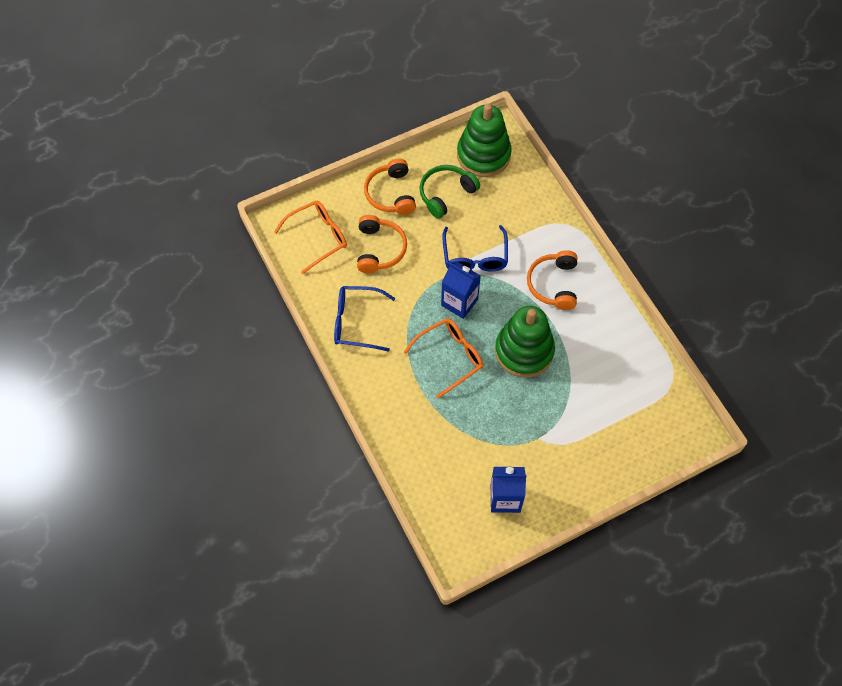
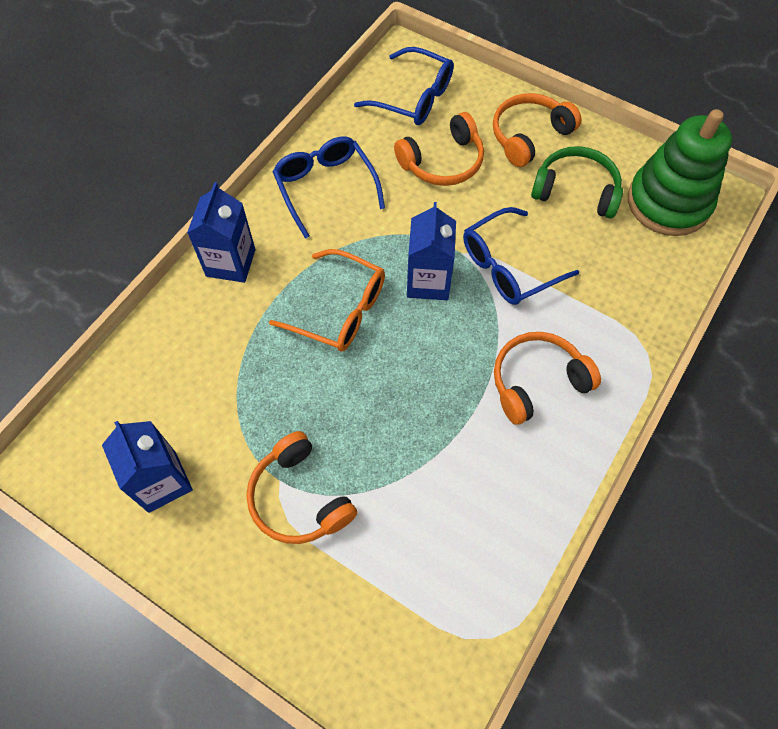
camera: 60 degrees right, 0 degrees up
orange glasses [274,201,347,274] -> blue glasses [354,47,454,125]
green stacking toy [495,306,555,378] -> none
none -> blue carton [187,182,256,283]
none -> orange headphones [246,431,357,544]

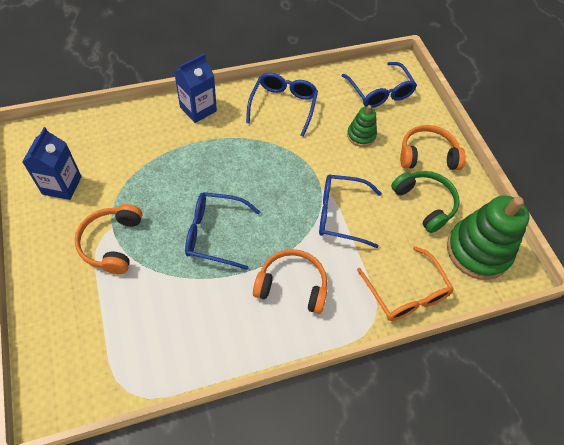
camera: 35 degrees right, 5 degrees down
orange glasses [269,249,385,351] -> orange glasses moved to [357,246,454,321]
orange headphones [394,112,484,186] -> green stacking toy [347,105,377,147]
blue carton [407,202,456,300] -> none
none -> blue glasses [185,192,260,270]

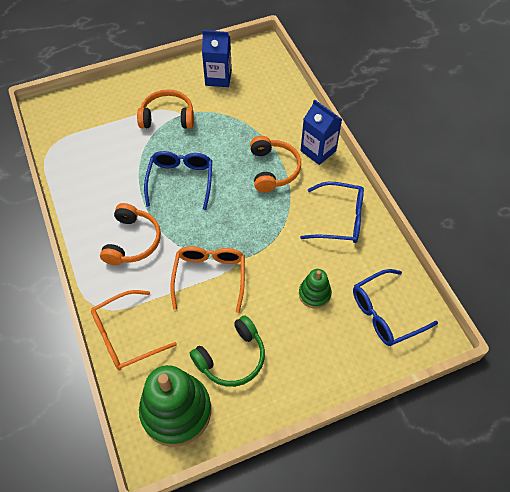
camera: 90 degrees right, 0 degrees up
blue glasses [319,175,382,248] -> orange glasses [170,246,245,313]
orange headphones [400,125,466,170] -> orange headphones moved to [250,136,301,192]

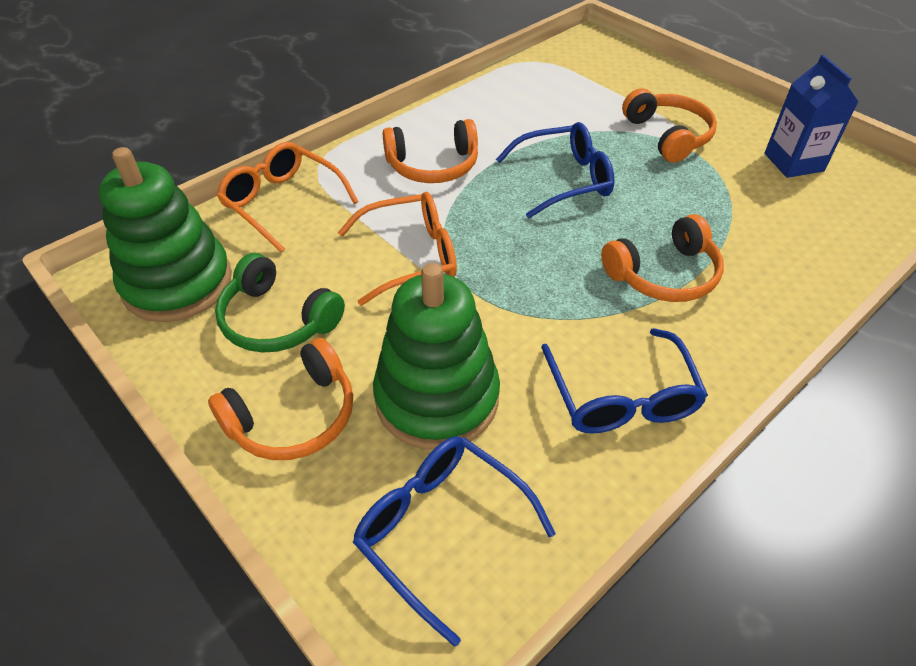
camera: 70 degrees right, 10 degrees down
green stacking toy [299,269,332,309] -> green stacking toy [373,263,500,450], size x1.96
blue carton [300,99,342,165] -> none
none -> orange headphones [208,338,353,460]

